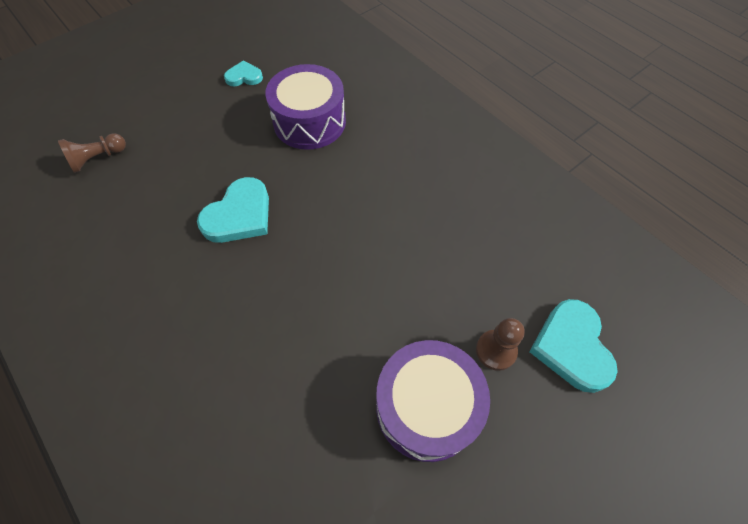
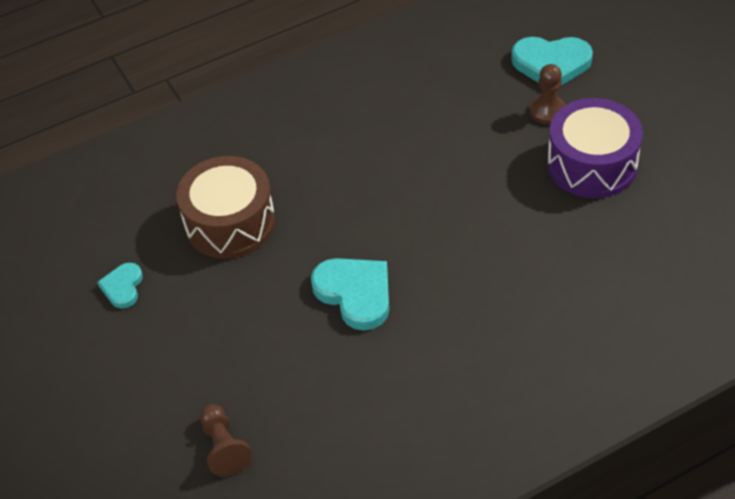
camera: 75 degrees left, 10 degrees down
purple drum [265,64,346,150] -> brown drum [177,156,275,259]

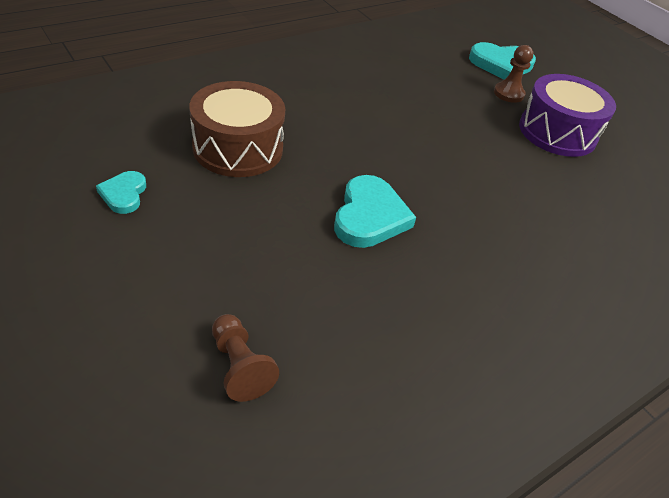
camera: 15 degrees left, 5 degrees down
turquoise heart [311,258,389,331] -> turquoise heart turned 60 degrees clockwise [334,175,416,248]

